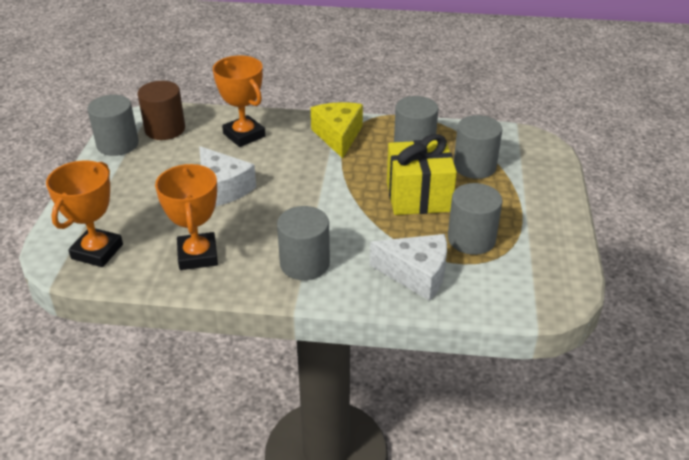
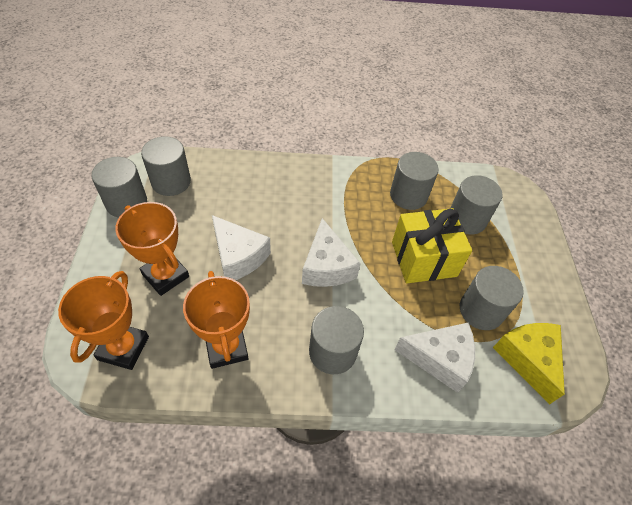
camera: 10 degrees left, 15 degrees up
brown cylinder [137,81,185,140] -> grey cylinder [141,136,191,196]
orange trophy [213,55,265,147] -> orange trophy moved to [115,202,189,296]
yellow cheese [311,102,363,158] -> yellow cheese moved to [493,323,565,405]
none -> white cheese [302,218,361,287]

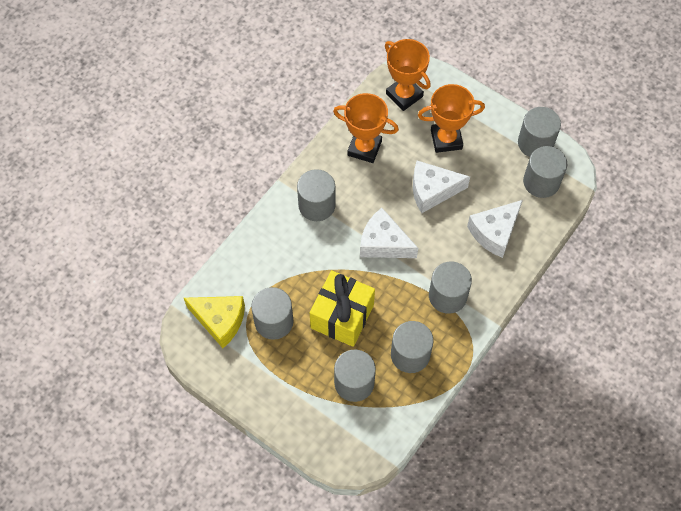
camera: 130 degrees right, 10 degrees up
white cheese [394,323,475,393] -> white cheese moved to [467,200,523,258]
none -> grey cylinder [429,262,472,314]

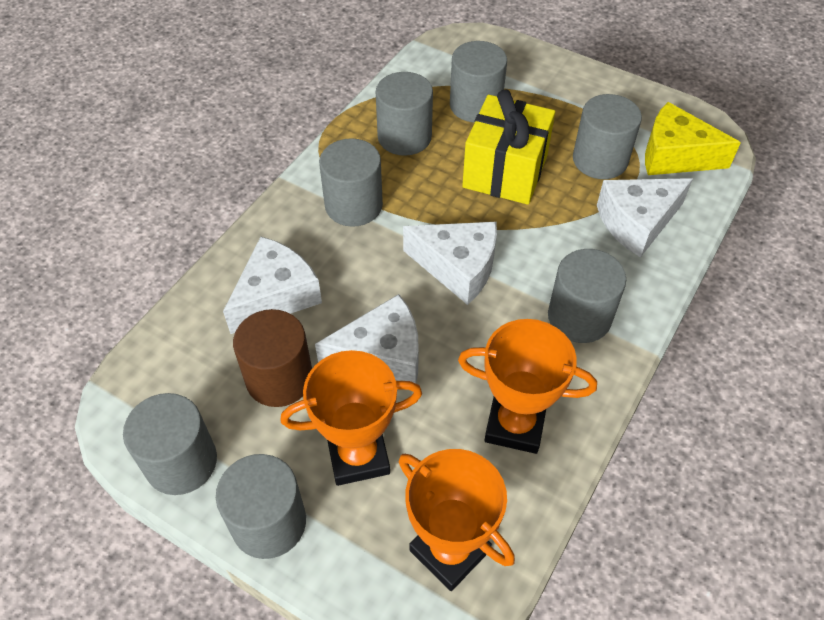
camera: 175 degrees right, 10 degrees down
grey cylinder [523,146,567,198] -> grey cylinder moved to [216,454,306,559]
none -> brown cylinder [233,309,312,407]
none -> white cheese [597,178,693,258]

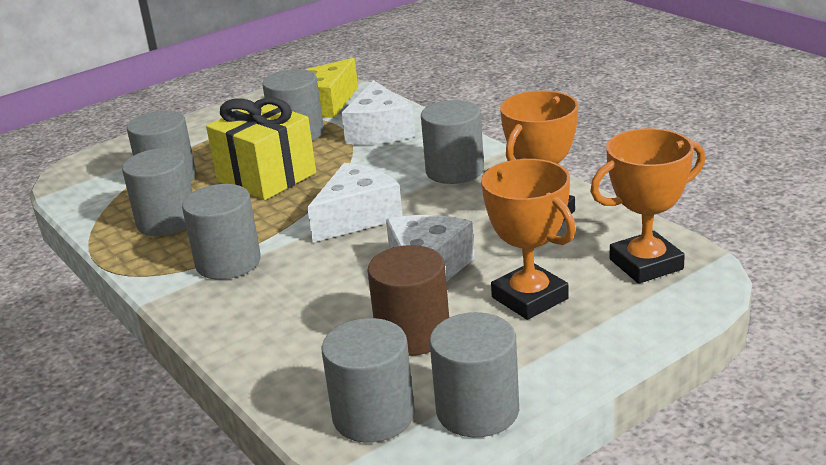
camera: 65 degrees left, 25 degrees down
grey cylinder [216,454,306,559] -> grey cylinder moved to [321,318,415,442]
white cheese [223,237,322,334] -> none
orange trophy [280,350,422,486] -> orange trophy turned 45 degrees counterclockwise [481,159,576,320]

